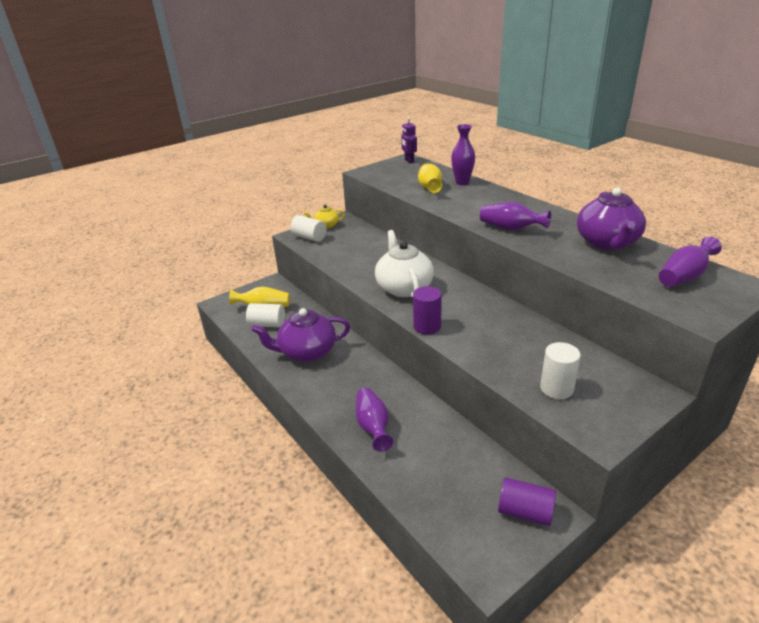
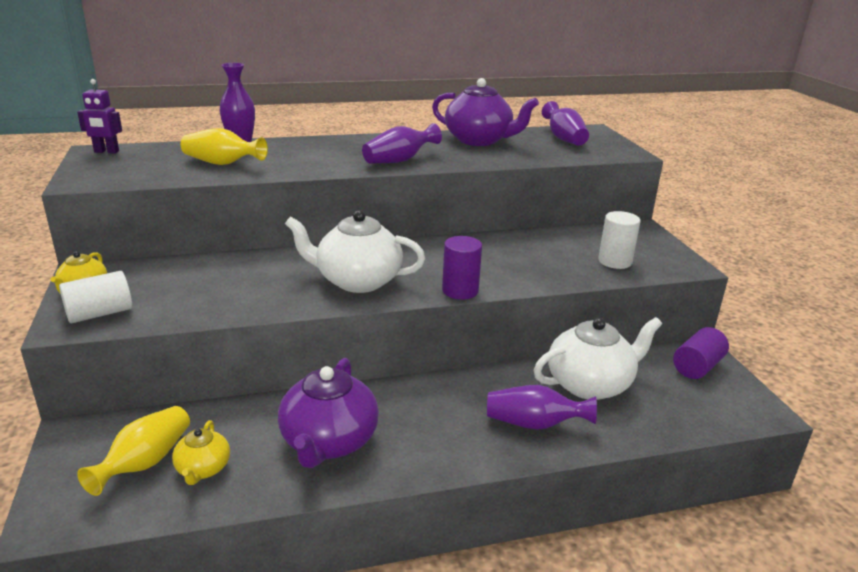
camera: 70 degrees left, 5 degrees down
white cylinder [246,303,285,327] -> yellow teapot [172,420,230,485]
none -> white teapot [534,317,662,400]

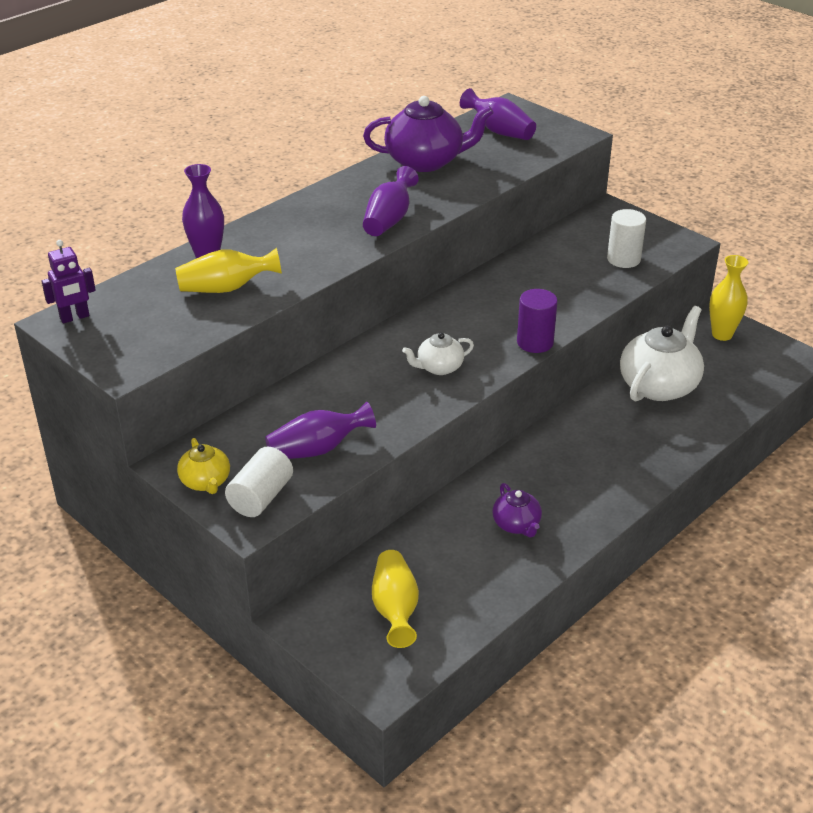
camera: 30 degrees left, 10 degrees up
yellow teapot [172,420,230,485] -> none
purple teapot [278,358,379,468] -> purple teapot [492,483,542,537], size x0.53
white teapot [285,210,425,293] -> white teapot [402,333,474,375], size x0.53
purple vase [487,385,597,430] -> purple vase moved to [265,402,376,459]
purple cylinder [673,327,729,379] -> yellow vase [709,255,748,341]

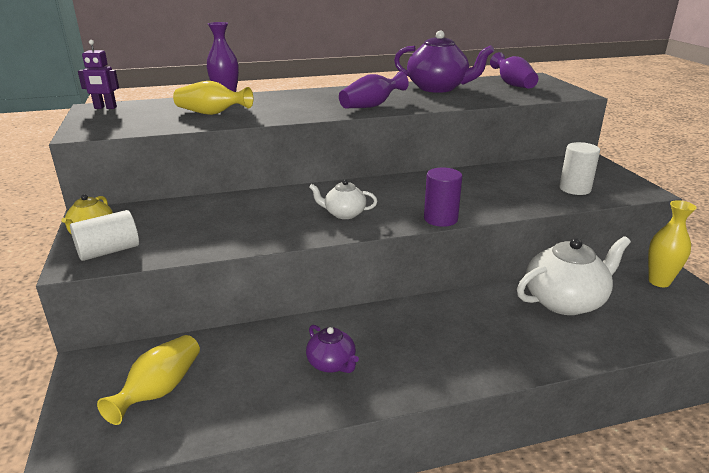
camera: 30 degrees right, 10 degrees down
purple vase [265,402,376,459] -> none
purple teapot [492,483,542,537] -> purple teapot turned 45 degrees counterclockwise [306,325,359,373]

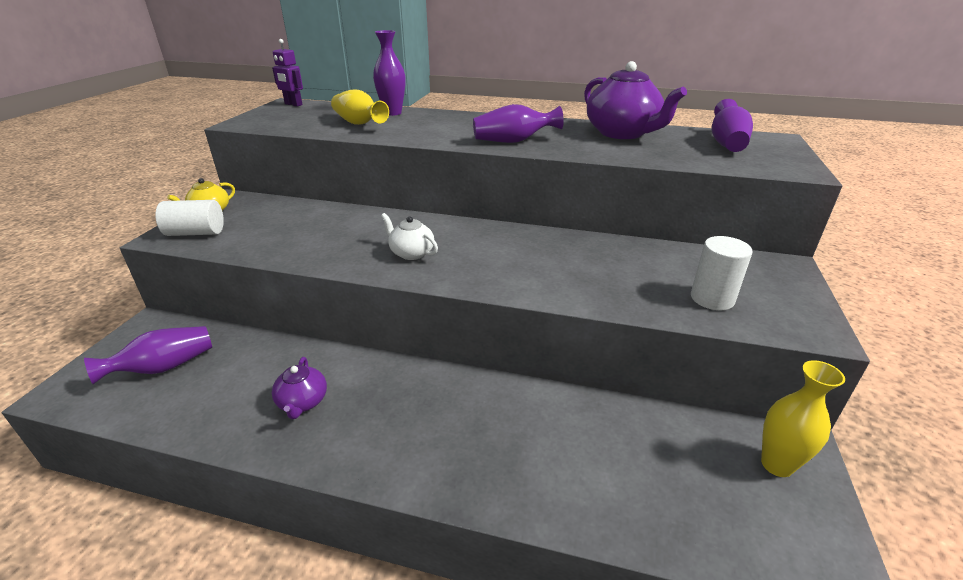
camera: 30 degrees right, 5 degrees up
yellow vase [97,335,200,425] -> purple vase [84,326,212,384]
purple cylinder [424,167,462,227] -> none
white teapot [517,236,631,315] -> none

